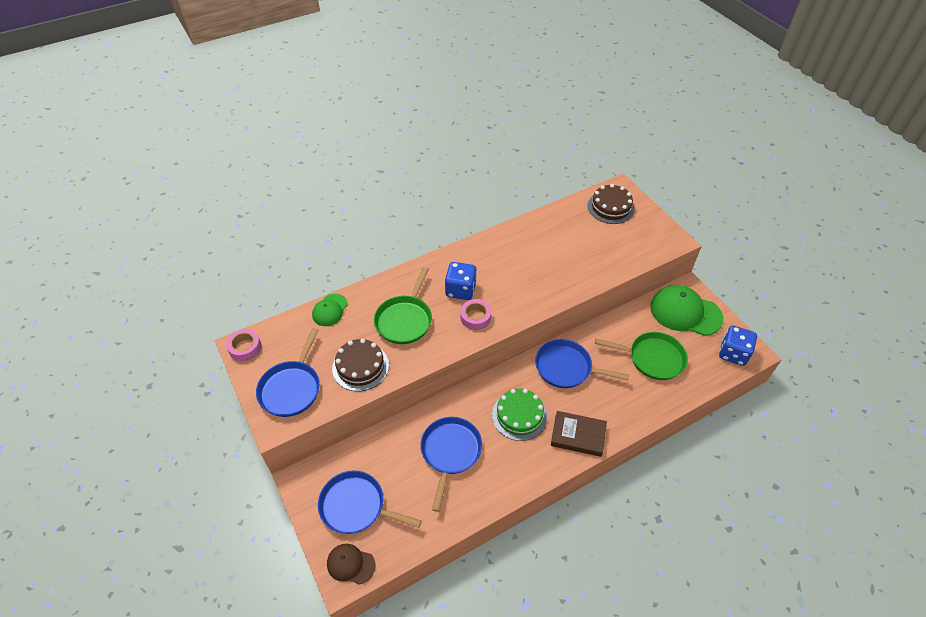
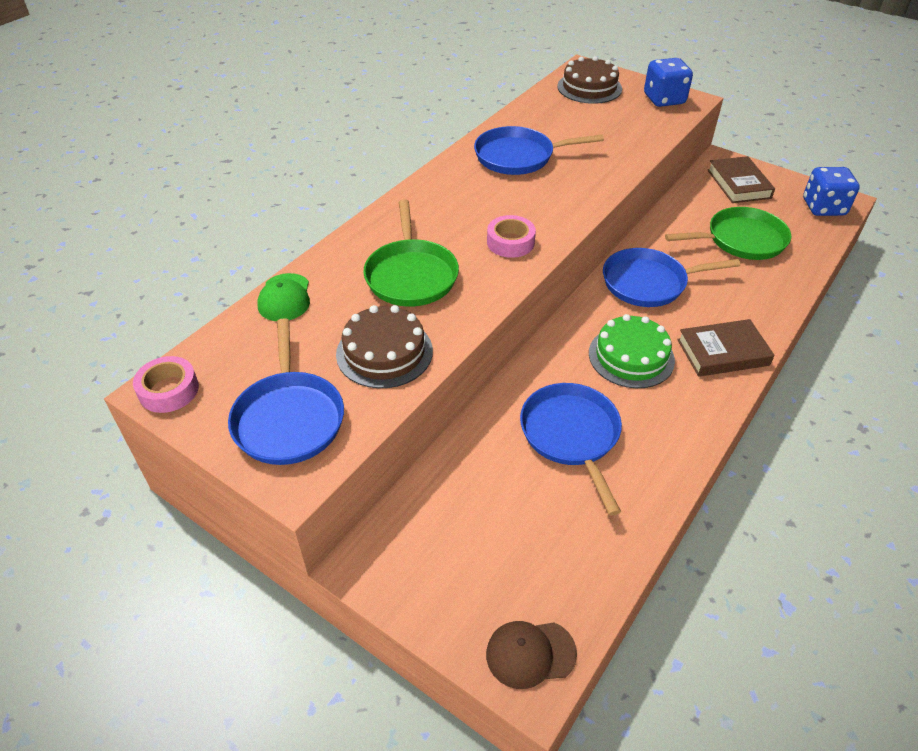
camera: 25 degrees left, 5 degrees down
blue pan [318,470,422,534] -> blue pan moved to [474,126,604,175]
blue dice [445,262,477,300] -> blue dice moved to [644,58,693,107]
green cap [650,285,723,336] -> brown book [707,156,775,203]

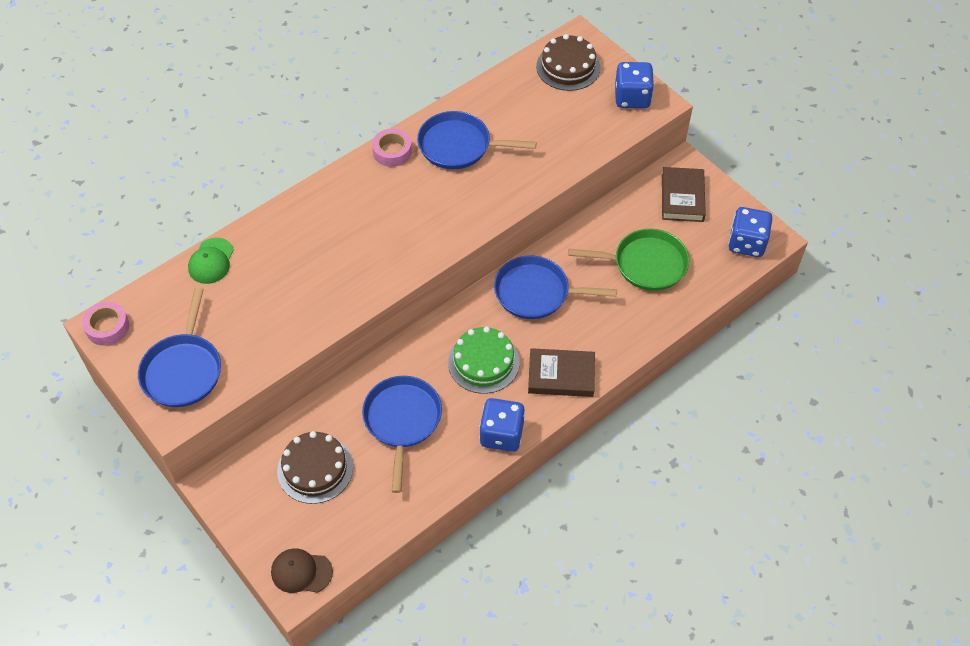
camera: 15 degrees right, 10 degrees up
brown cake [336,305,433,388] -> brown cake moved to [277,431,353,504]
green pan [363,199,459,307] -> none
pink tape [487,215,536,258] -> pink tape moved to [372,128,412,167]
none -> blue dice [479,398,525,452]

